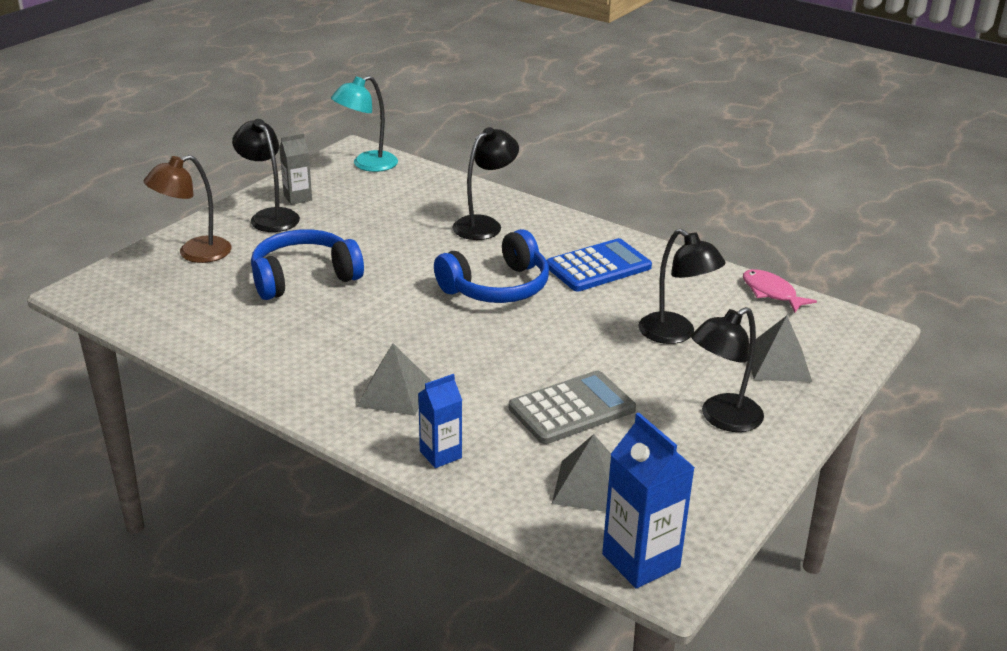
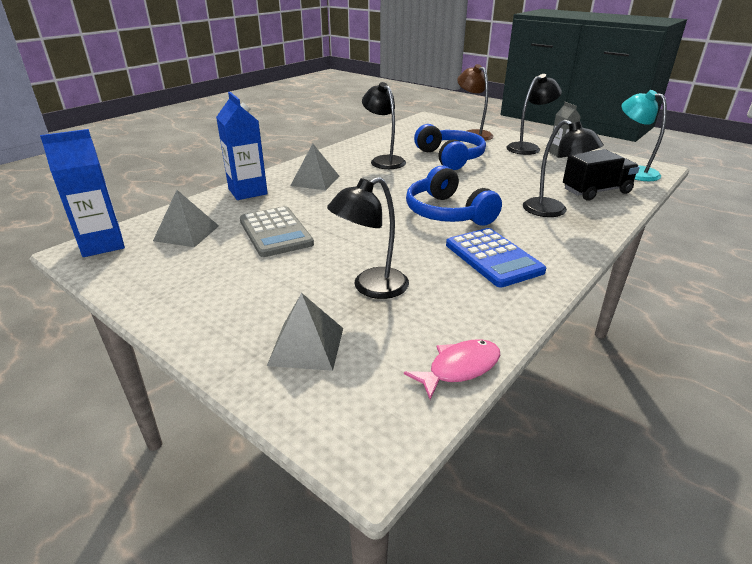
camera: 95 degrees right, 0 degrees up
blue carton [418,374,462,468] -> blue carton [216,92,268,200], size x1.62
black lamp [691,307,764,432] -> black lamp moved to [362,82,406,169]
none -> black truck [563,149,640,200]

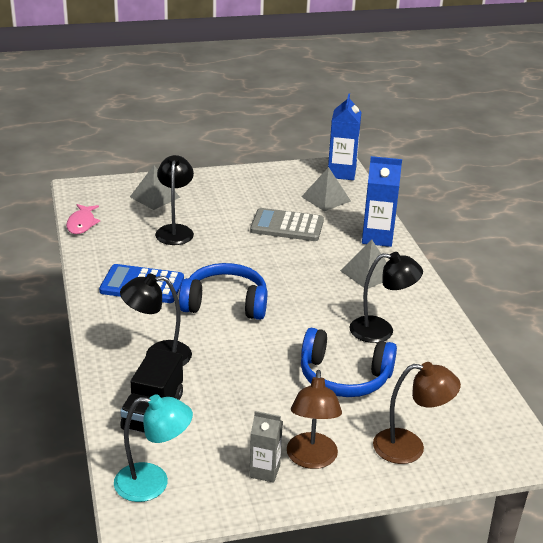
camera: 125 degrees right, 0 degrees up
black lamp [506,74,562,155] -> brown lamp [287,370,342,469]

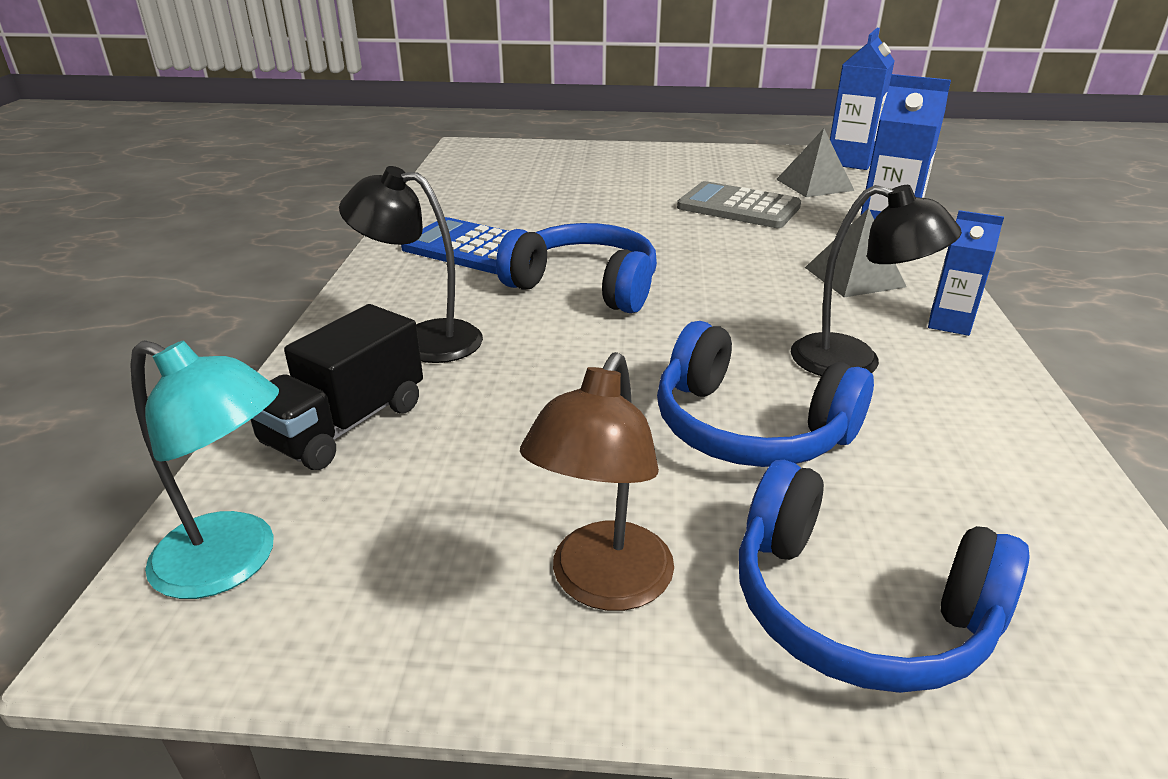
camera: 20 degrees right, 0 degrees up
pink fish [66,204,100,234] -> none
grey pyramid [130,165,180,210] -> none
black lamp [155,155,194,245] -> none
grey carton [249,411,283,483] -> none
brown lamp [373,362,461,464] -> blue headphones [739,460,1030,693]
none -> blue carton [928,210,1004,336]

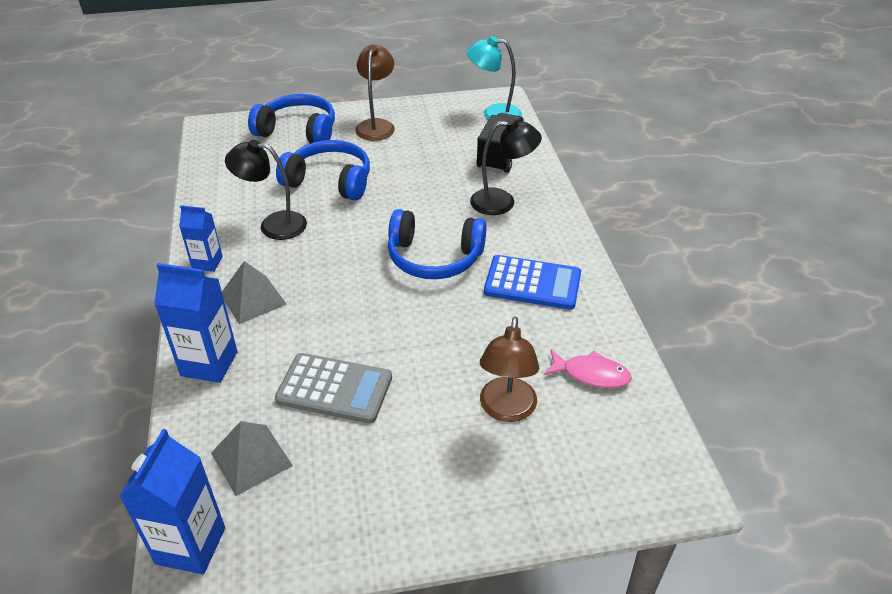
camera: 165 degrees right, 10 degrees up
none -> brown lamp [480,317,539,422]
none -> pink fish [544,350,632,388]

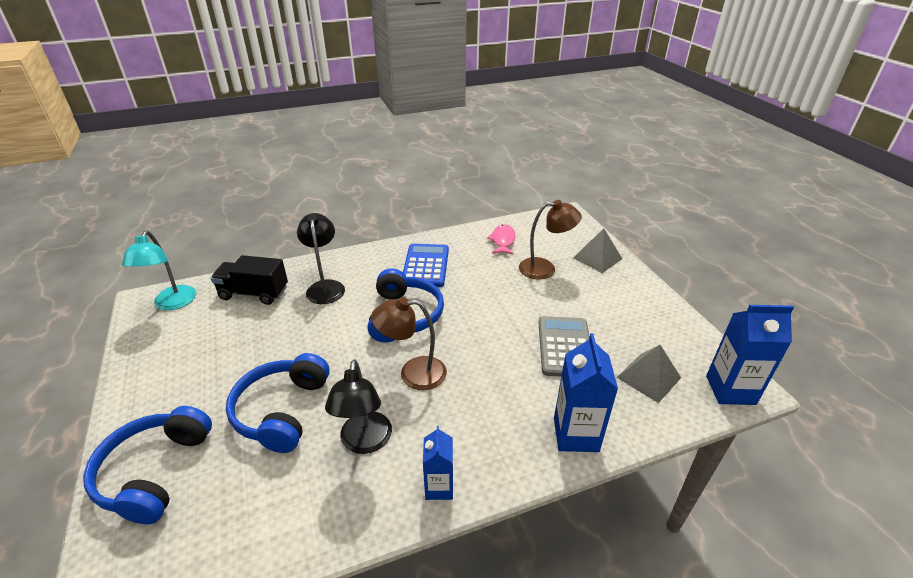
camera: 100 degrees left, 5 degrees down
grey pyramid [222,261,287,324] -> grey pyramid moved to [573,228,622,273]
brown lamp [355,45,395,141] -> brown lamp moved to [371,297,447,390]

